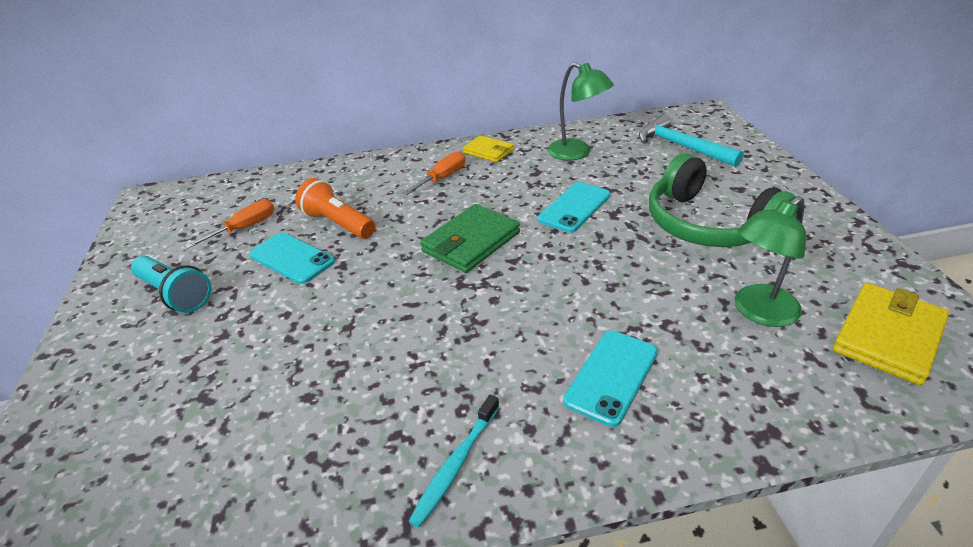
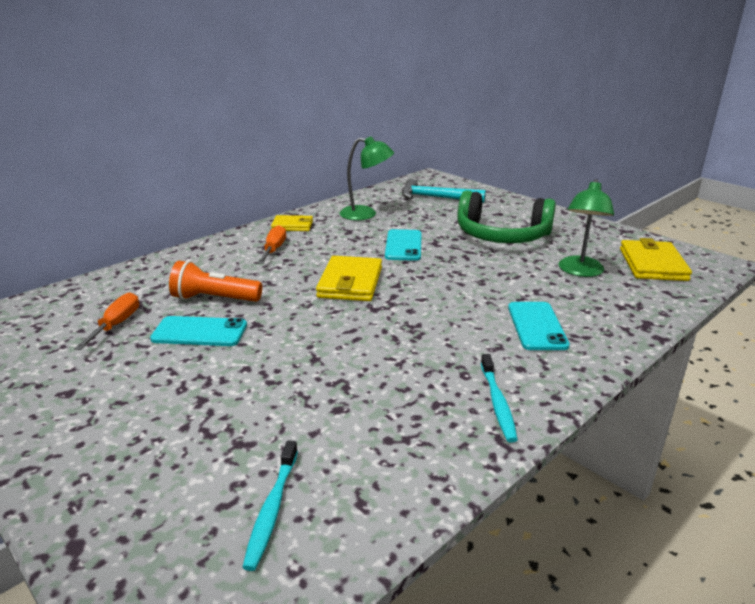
camera: 35 degrees left, 10 degrees down
turquoise flashlight [131,256,211,313] -> none
green wallet [420,204,520,273] -> yellow wallet [316,256,382,301]
none -> turquoise toothbrush [242,441,298,571]

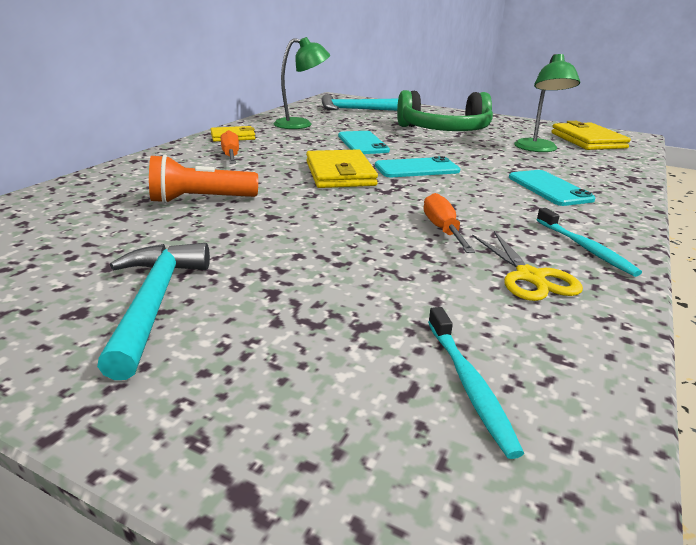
camera: 20 degrees left, 0 degrees up
orange screwdriver [74,292,139,350] -> orange screwdriver moved to [424,193,475,253]
turquoise phone [150,316,247,346] -> turquoise phone moved to [375,156,460,177]
none -> turquoise hammer [97,243,210,380]
none -> yellow scissors [472,231,583,301]

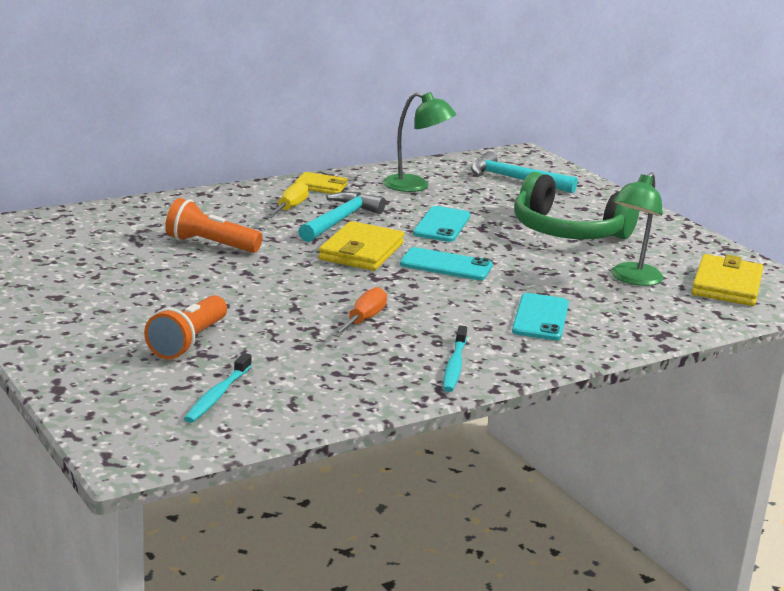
camera: 30 degrees right, 5 degrees down
turquoise hammer [97,243,210,380] -> turquoise hammer moved to [298,192,386,242]
orange screwdriver [221,130,239,164] -> yellow screwdriver [265,181,309,218]
yellow scissors [472,231,583,301] -> none
none -> orange flashlight [144,295,227,359]

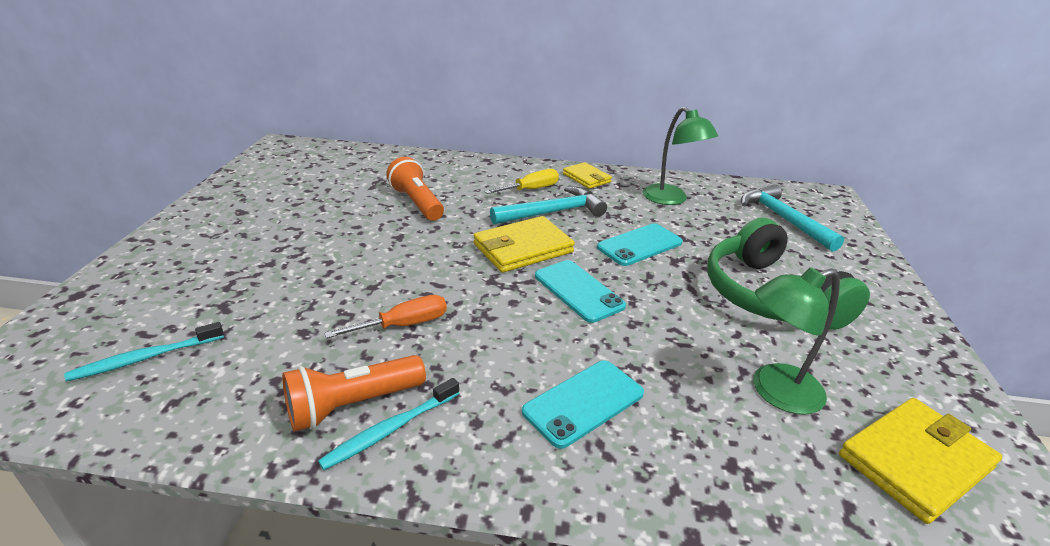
camera: 40 degrees right, 10 degrees up
orange flashlight [144,295,227,359] -> orange flashlight moved to [282,355,426,432]

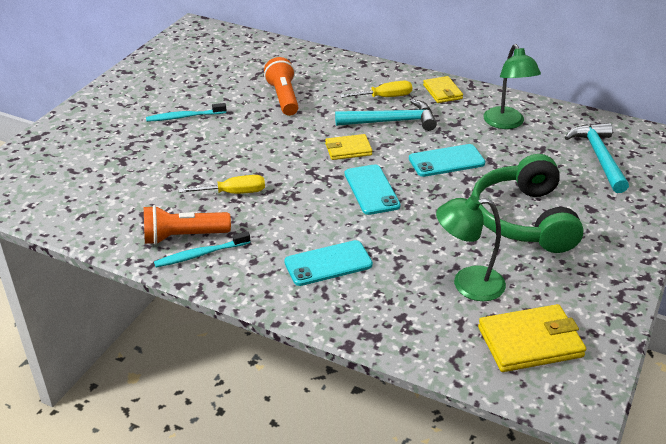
camera: 20 degrees right, 5 degrees up
turquoise toothbrush [64,322,224,382] -> turquoise toothbrush moved to [146,103,227,122]
orange screwdriver [324,295,447,339] -> yellow screwdriver [179,175,265,194]
yellow wallet [474,216,575,273] -> yellow wallet [325,134,372,160], size x0.62

